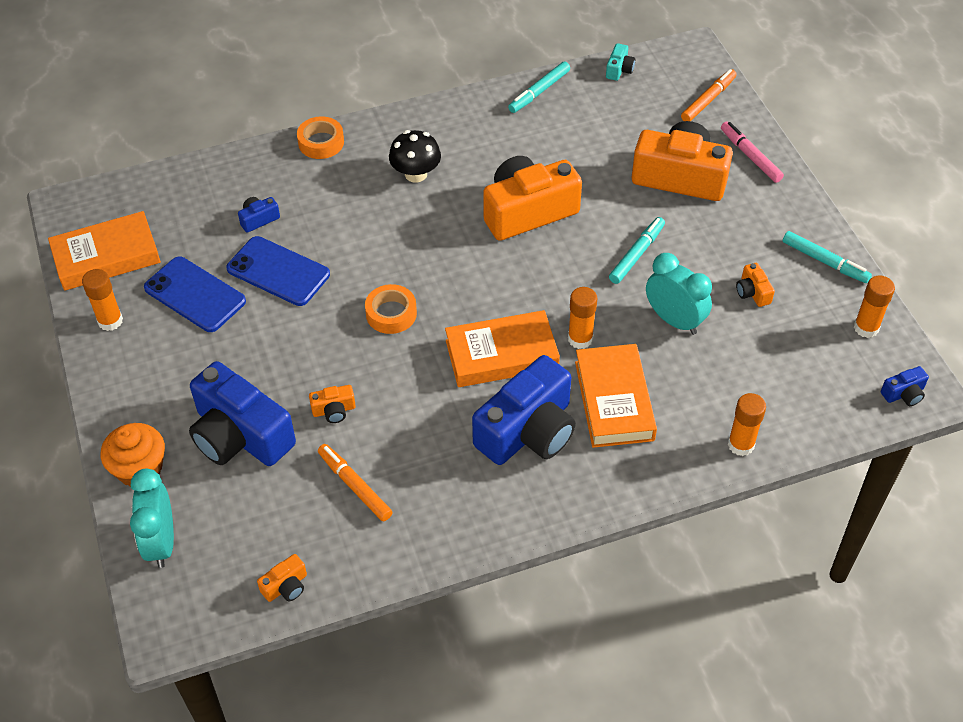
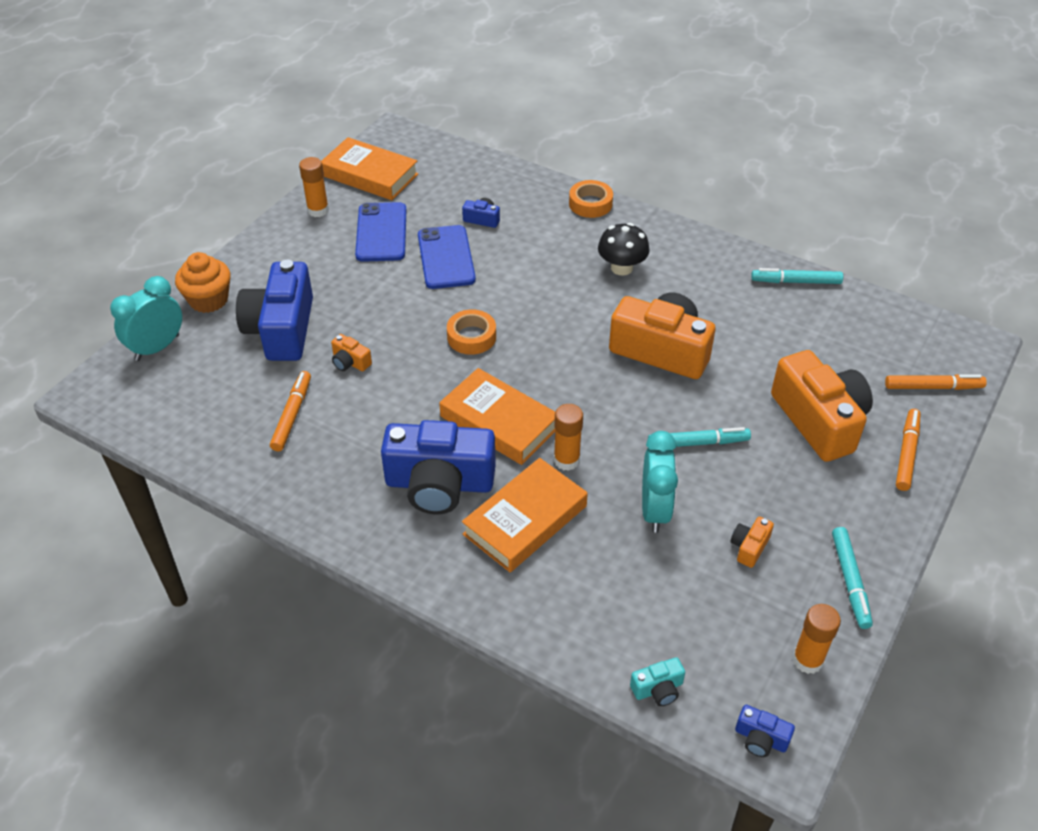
camera: 50 degrees right, 5 degrees down
orange camera [257,554,307,602] -> none
turquoise camera [606,43,635,81] -> turquoise camera moved to [630,657,685,706]
pink marker [721,121,784,183] -> orange marker [896,409,921,491]
orange glue stick [728,393,766,456] -> none

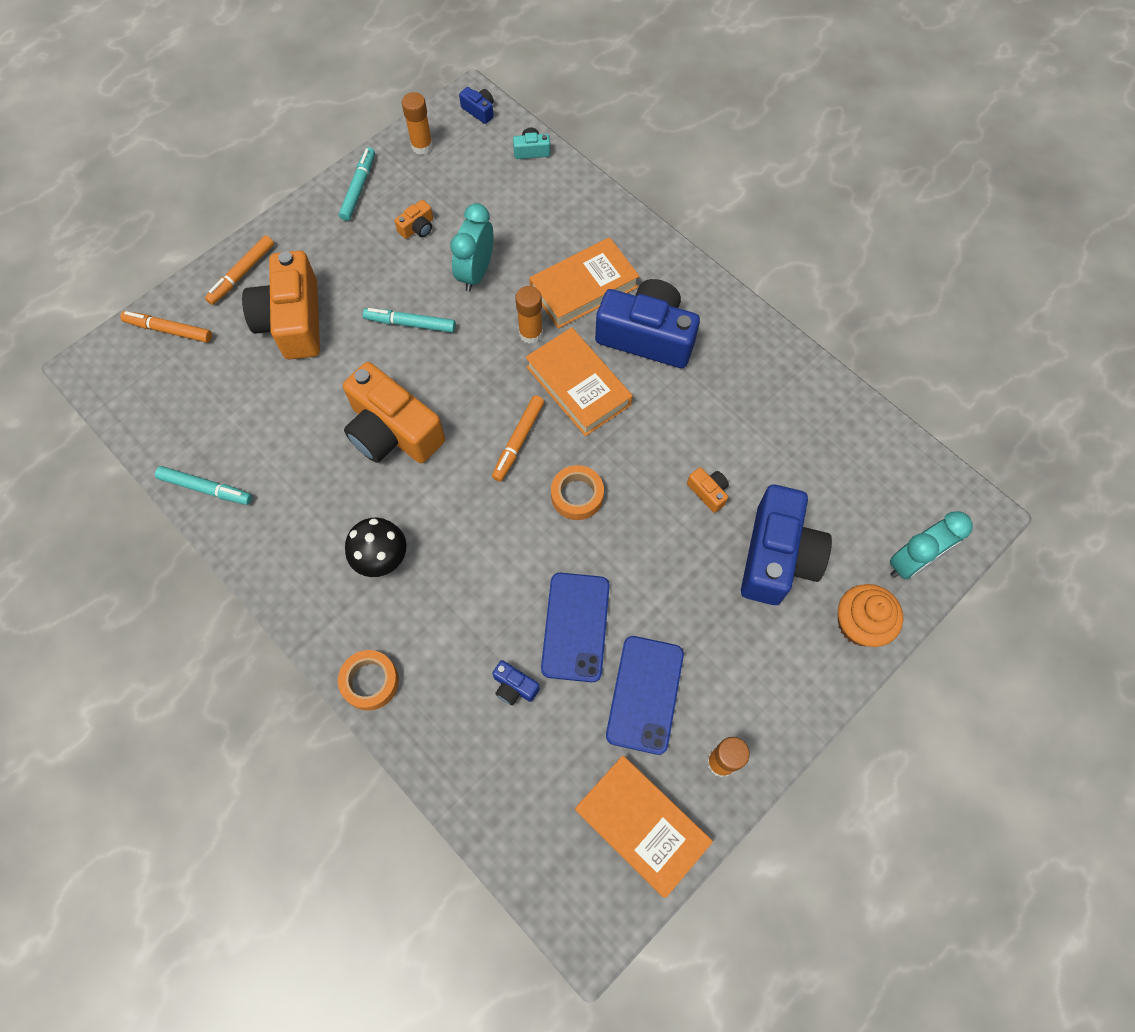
camera: 165 degrees left, 20 degrees up
orange marker [270,371,311,451] -> orange marker moved to [492,395,544,481]

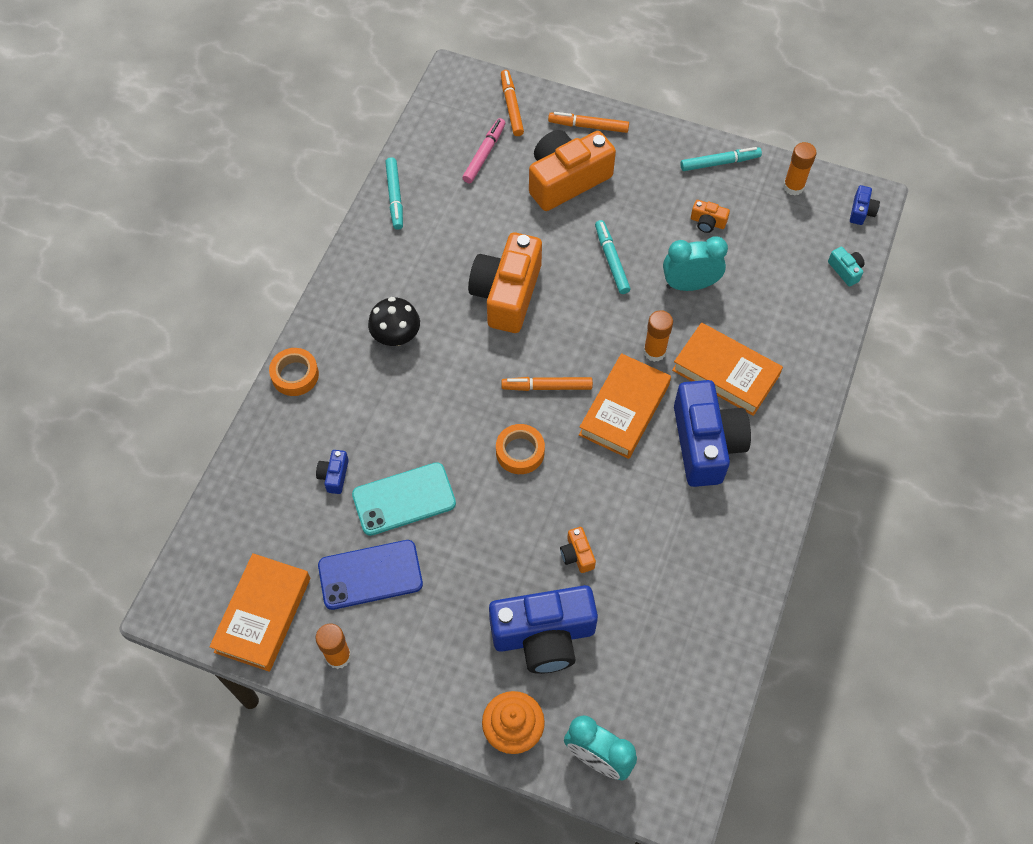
camera: 65 degrees right, 5 degrees down
blue phone [541,573,610,682] -> turquoise phone [352,462,456,536]
orange camera [687,467,729,513] -> orange camera turned 135 degrees clockwise [560,527,596,573]
none -> pink marker [462,118,505,183]

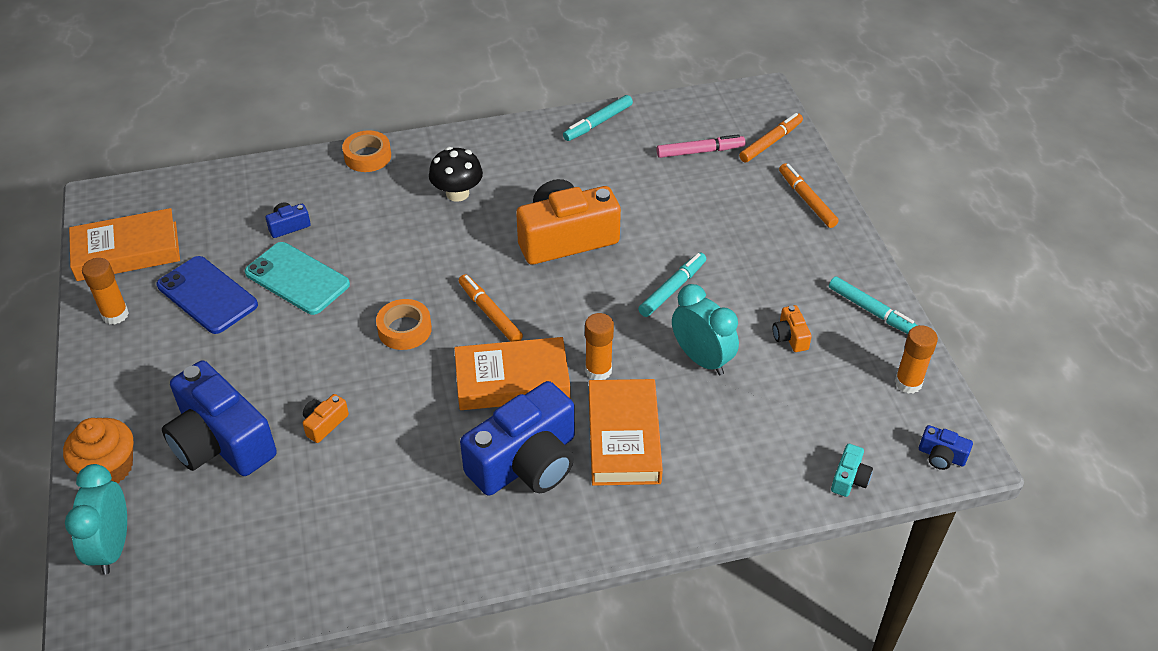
camera: 55 degrees right, 15 degrees down
orange camera [529,130,616,211] -> none
blue camera [850,185,880,225] -> blue camera turned 45 degrees clockwise [919,425,973,470]

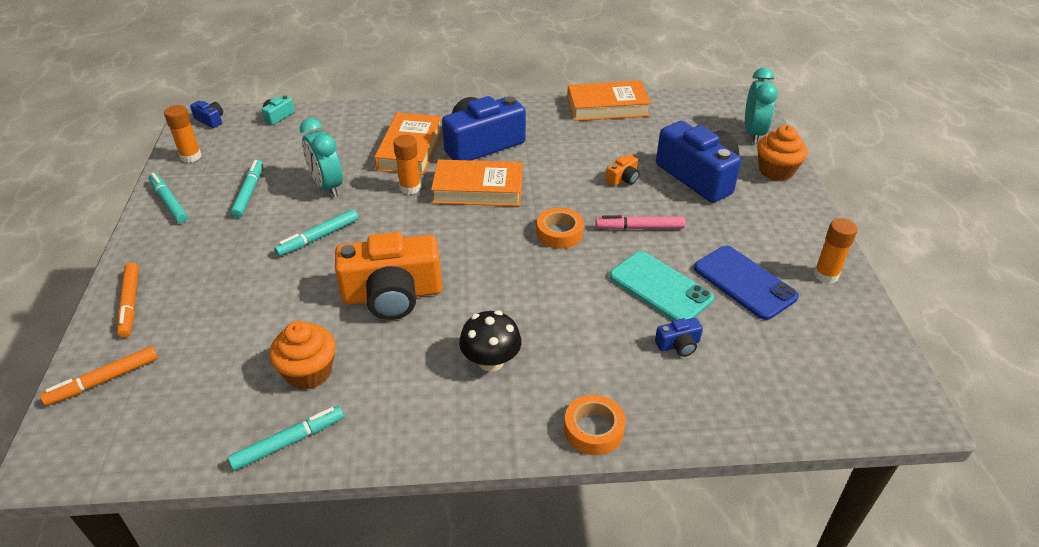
camera: 170 degrees left, 5 degrees down
orange book [69,208,180,281] -> orange book moved to [567,81,651,121]
orange marker [459,274,523,342] -> none
pink marker [657,134,745,158] -> pink marker moved to [596,215,685,230]
orange camera [773,305,812,352] -> turquoise marker [231,160,263,218]
none -> orange cupcake [269,321,336,390]

